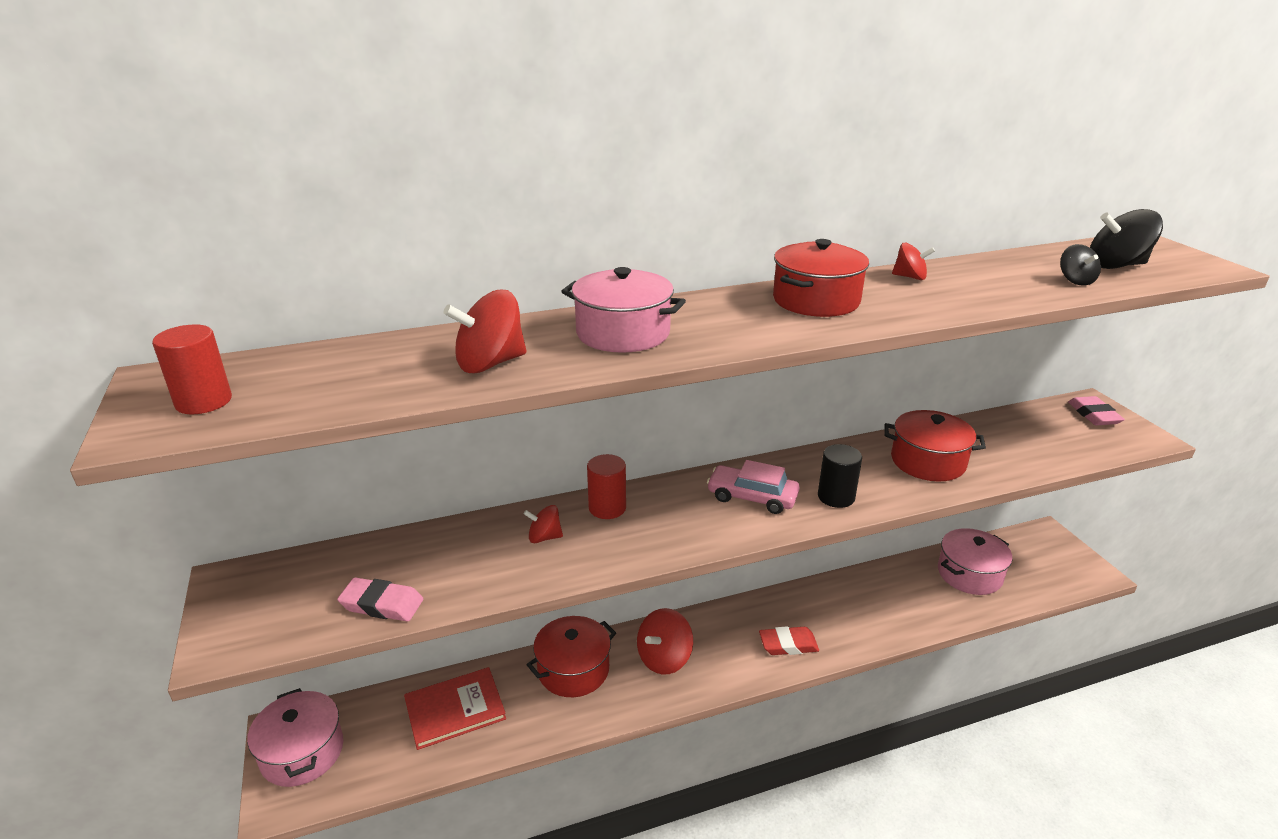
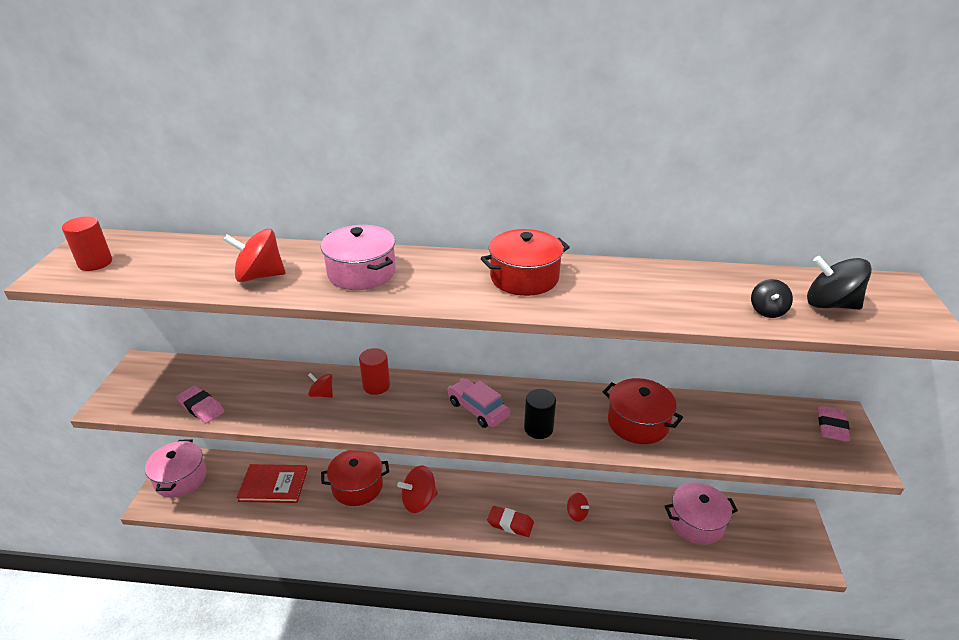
camera: 25 degrees right, 5 degrees up
red spinning top [892,243,935,280] -> red spinning top moved to [567,493,589,522]

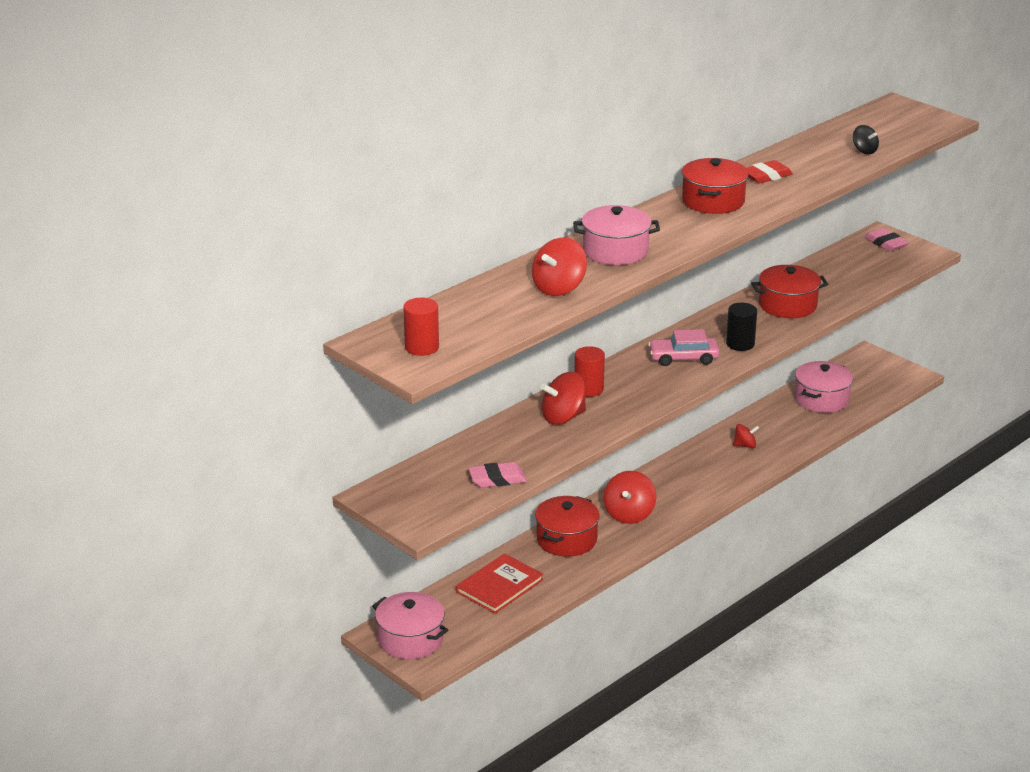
camera: 50 degrees left, 5 degrees down
red spinning top [308,373,333,398] -> red spinning top [541,372,586,425], size x1.71
red eraser [487,506,534,537] -> red eraser moved to [746,160,793,183]
black spinning top [807,256,872,310] -> none

